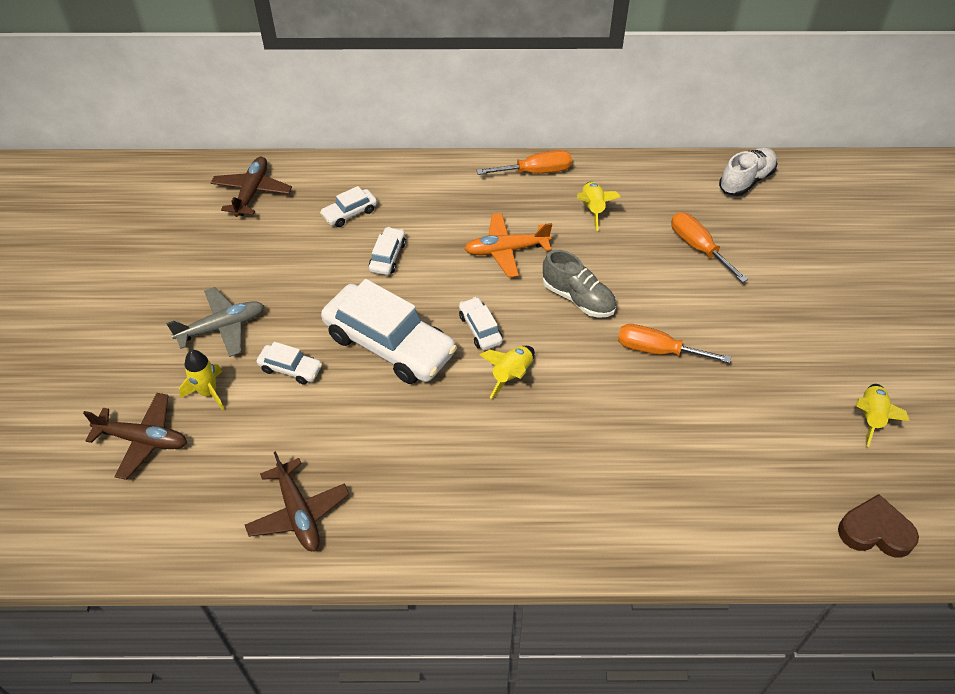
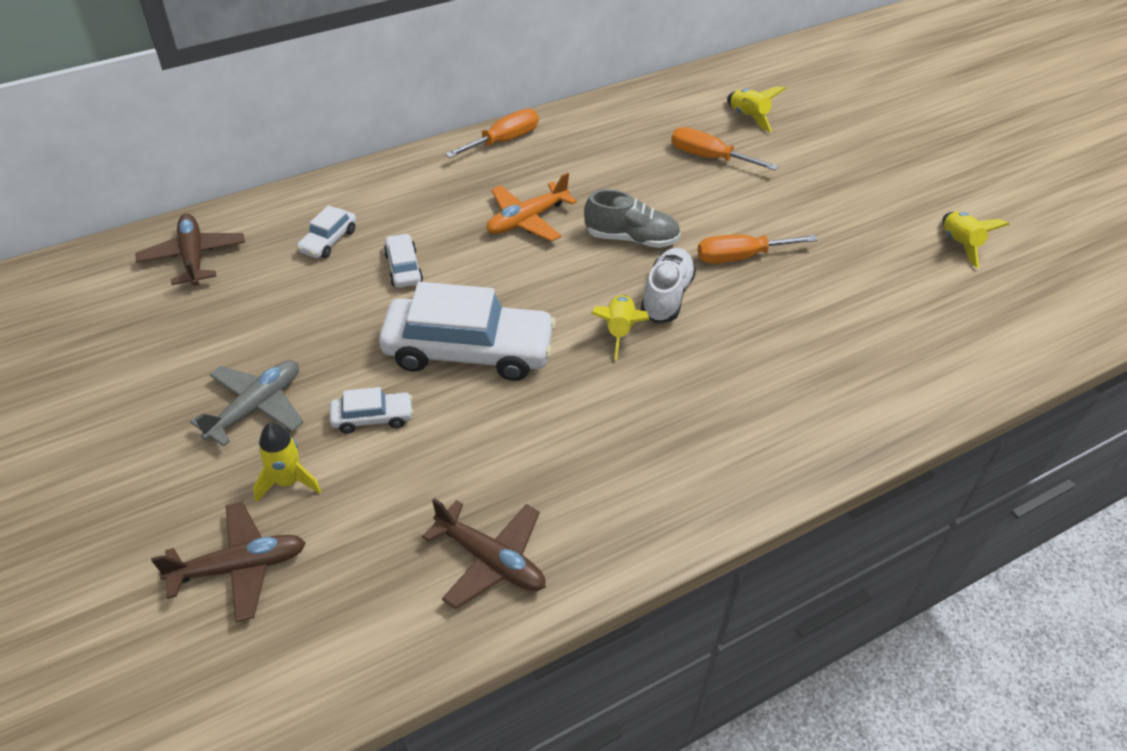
camera: 30 degrees left, 5 degrees down
white car [459,297,503,350] -> none
yellow rocket [577,182,621,231] -> yellow rocket moved to [727,87,786,132]
white shoe [719,147,777,196] -> white shoe moved to [641,248,696,323]
brown heart [838,494,919,558] -> none

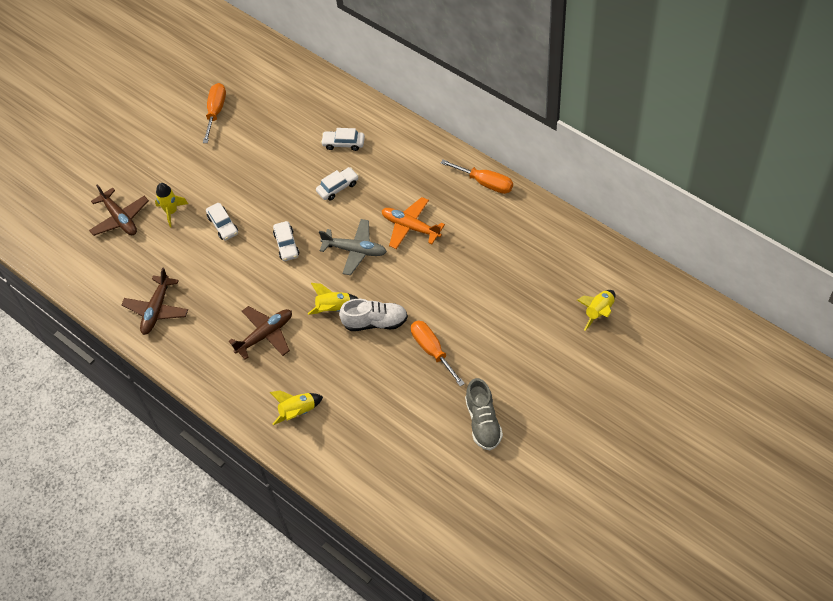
camera: 75 degrees right, 10 degrees up
brown plane [135,214,245,286] -> brown plane moved to [229,306,292,360]
grey plane [190,360,303,446] -> grey plane moved to [319,219,387,275]
white car [379,282,556,381] -> white car [273,221,299,261], size x0.45
grey shoe [584,189,681,248] -> grey shoe moved to [465,378,503,450]
orange screwdriver [671,127,778,171] -> orange screwdriver moved to [203,83,226,143]
yellow rocket [942,212,1010,268] -> yellow rocket moved to [270,390,323,425]

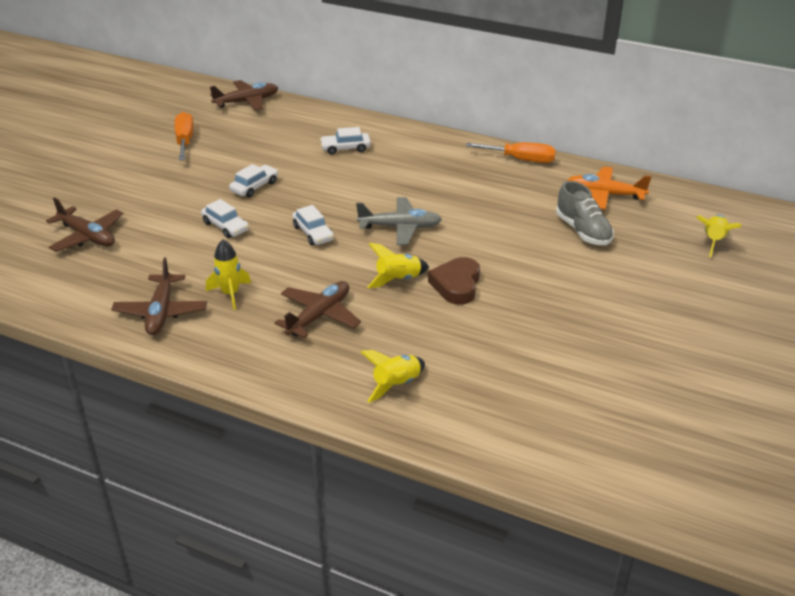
camera: 20 degrees left, 20 degrees down
yellow rocket [155,183,188,227] -> yellow rocket moved to [206,239,251,310]
white car [316,167,359,200] -> white car moved to [229,164,278,198]
white shoe [339,299,408,331] -> brown heart [428,257,480,305]
orange plane [382,197,445,249] -> orange plane moved to [567,167,652,209]
orange screwdriver [411,321,465,386] -> none
grey shoe [465,378,503,450] -> grey shoe moved to [556,181,614,245]
none -> brown plane [210,80,278,111]

